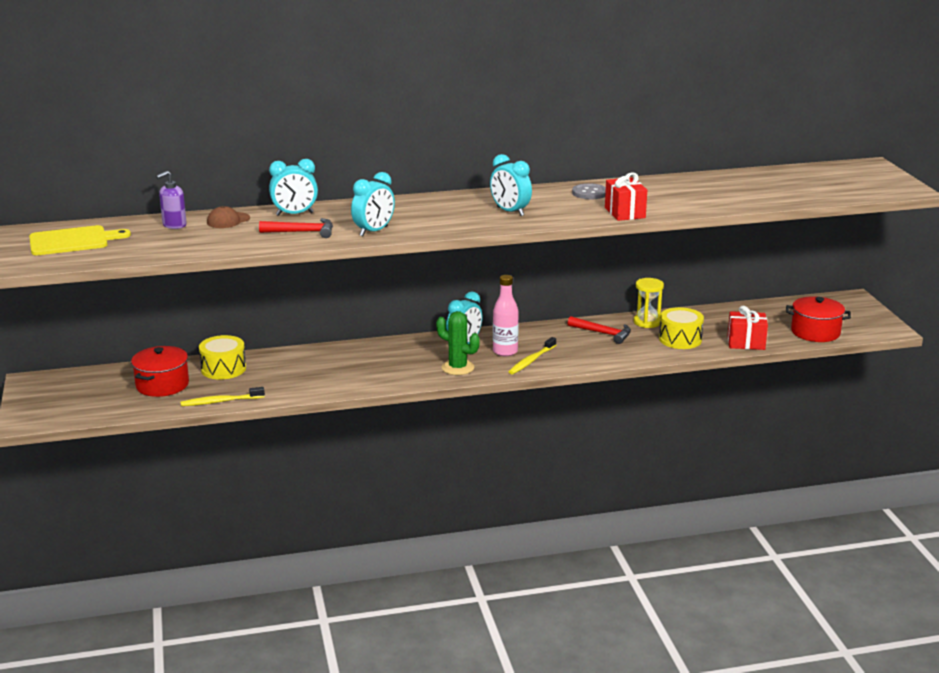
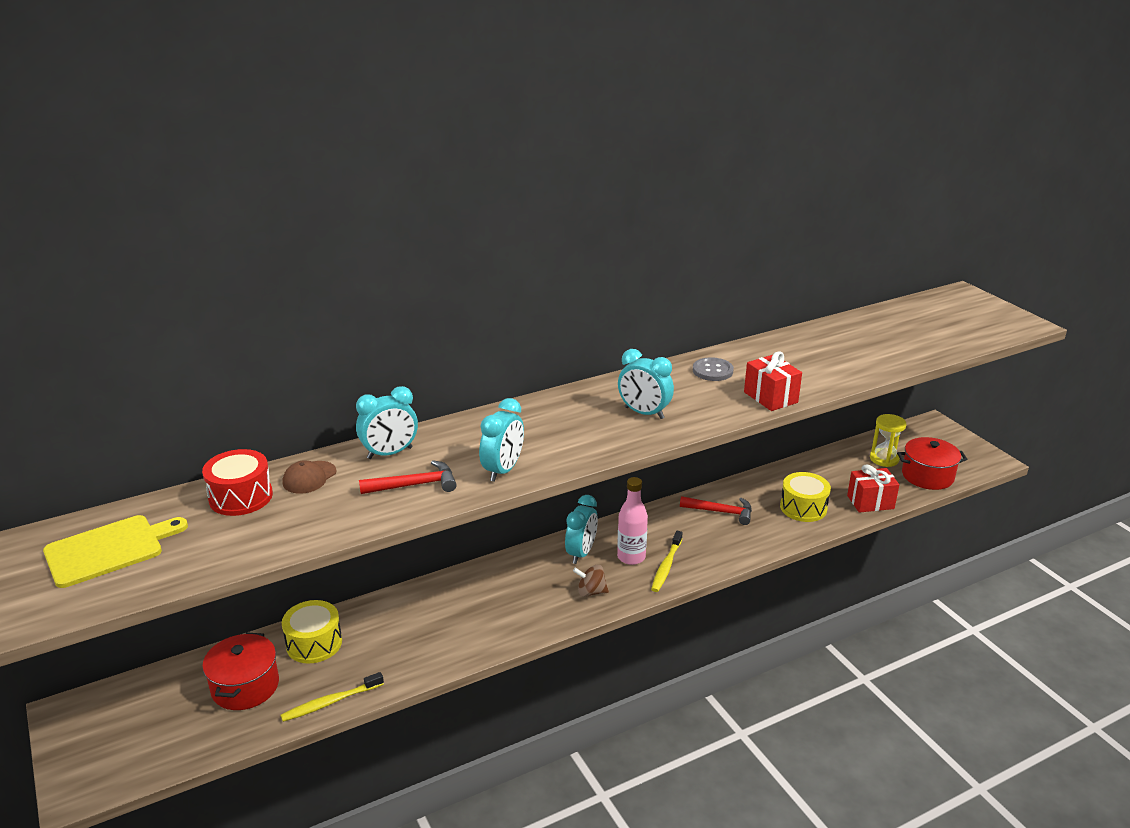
camera: 15 degrees left, 5 degrees up
purple soap dispenser [156,171,187,229] -> red drum [202,449,273,516]
green cactus [436,311,480,375] -> brown spinning top [573,565,609,597]
yellow hourglass [634,278,664,328] -> yellow hourglass moved to [870,414,907,467]

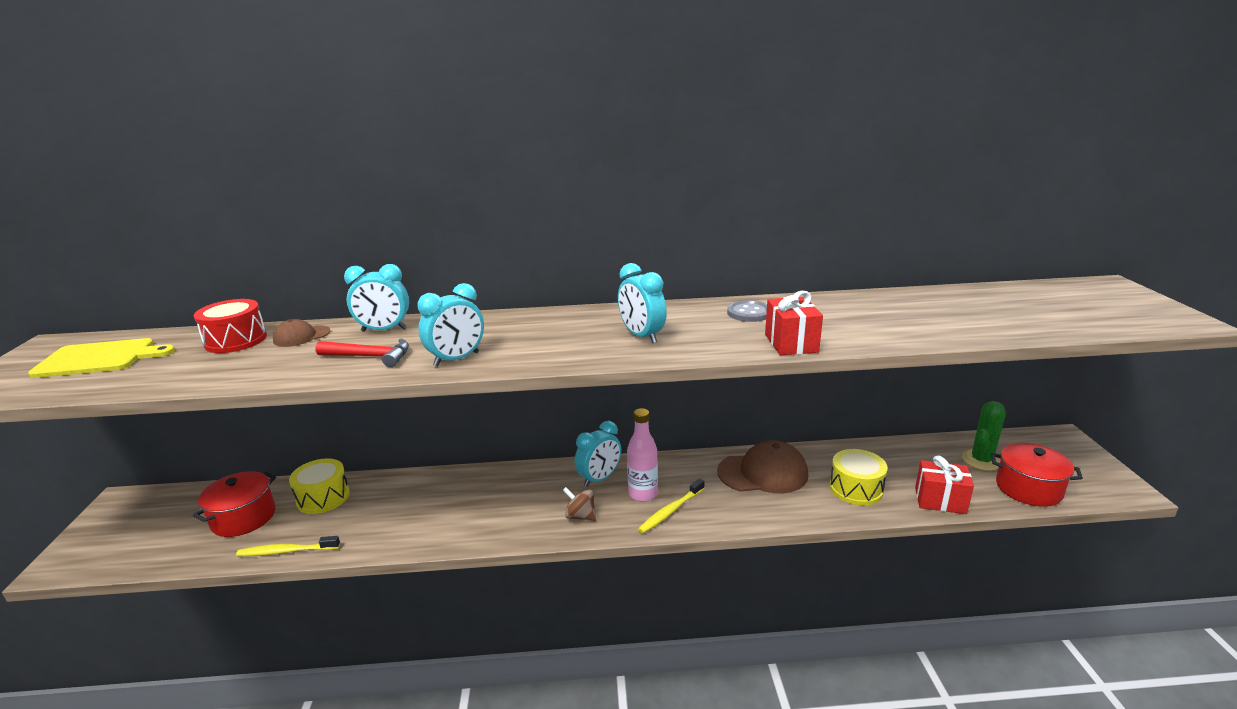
camera: 25 degrees right, 5 degrees down
red hammer [680,496,752,525] -> brown cap [717,440,808,493]
yellow hourglass [870,414,907,467] -> green cactus [962,401,1006,471]

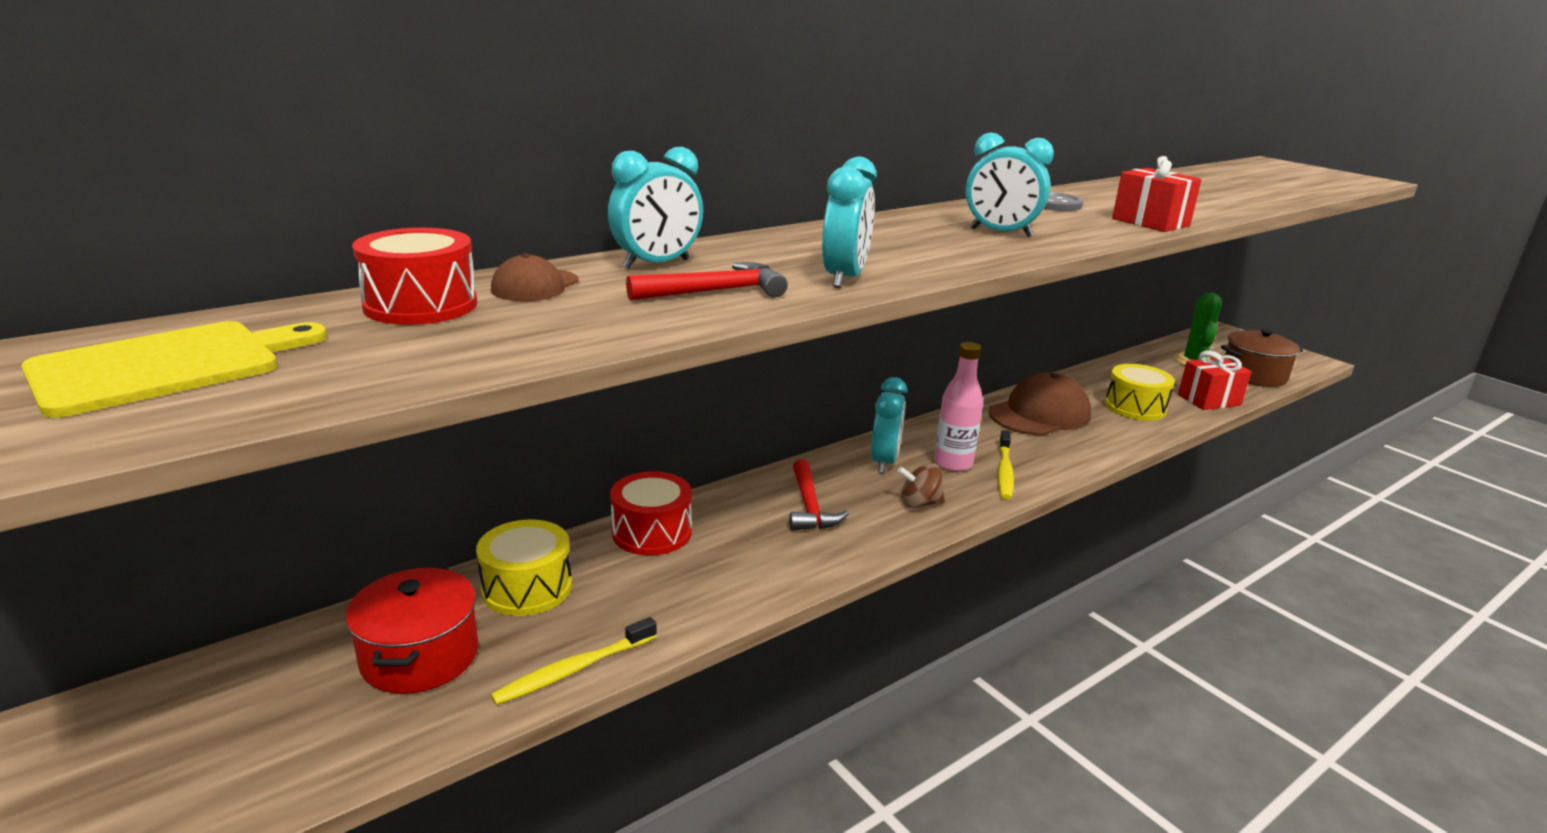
camera: 35 degrees left, 0 degrees up
red pot [991,443,1083,507] -> brown pot [1221,329,1303,387]
none -> red drum [610,471,692,556]
none -> red hammer [789,460,849,531]

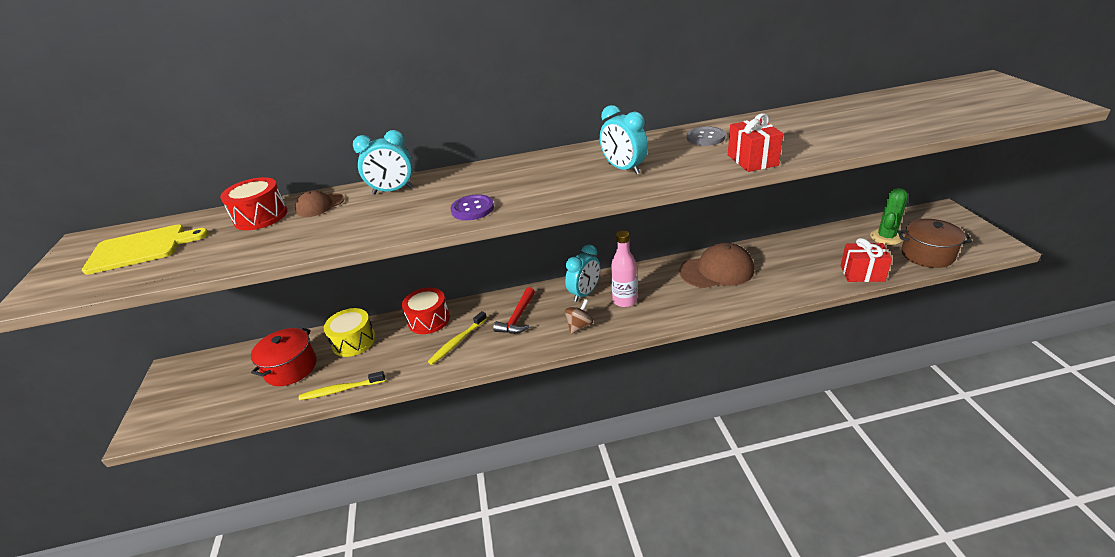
camera: 30 degrees right, 10 degrees up
red hammer [626,262,788,301] -> none
turquoise clock [822,157,877,288] -> purple button [451,194,494,220]
brown spinning top [897,463,945,508] -> brown spinning top turned 105 degrees clockwise [565,299,593,334]
yellow toothbrush [998,430,1014,500] -> yellow toothbrush moved to [428,311,487,365]
yellow drum [1105,364,1175,421] -> none

